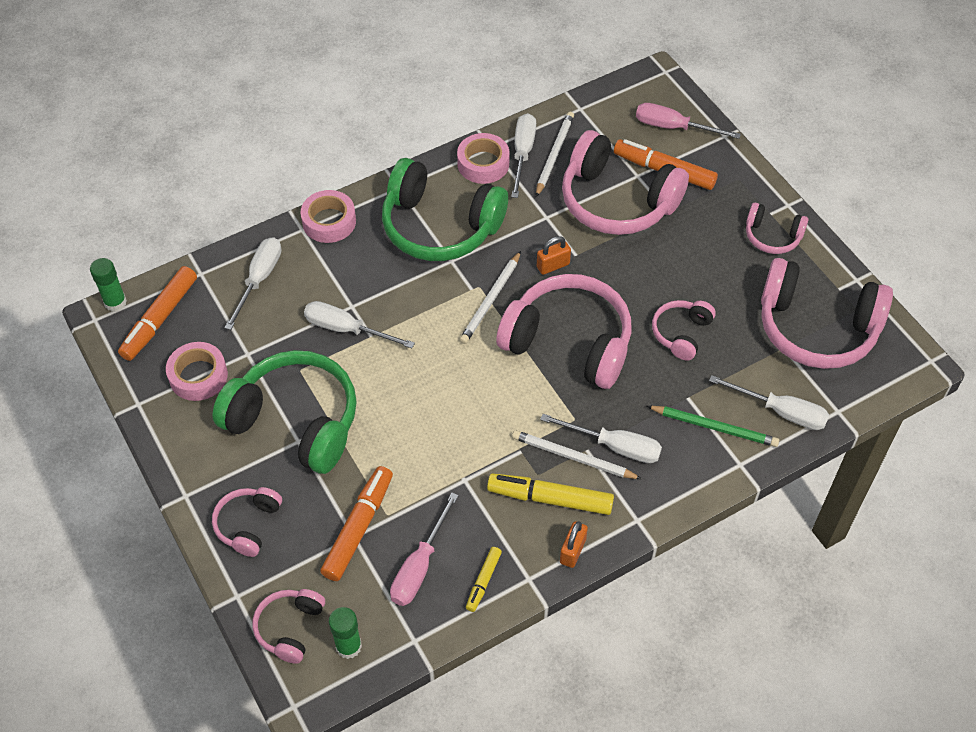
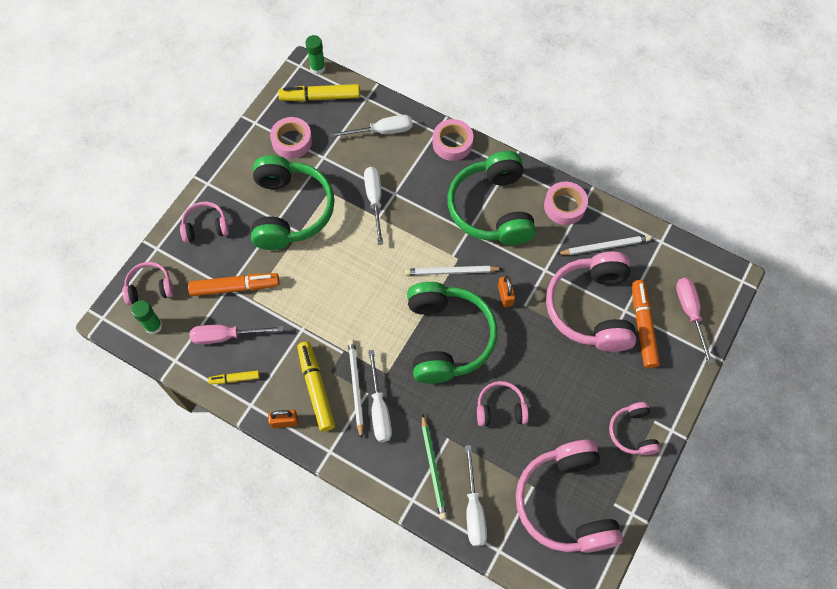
camera: 60 degrees right, 10 degrees up
orange marker [118,266,197,361] -> yellow marker [278,84,360,101]
pink headphones [496,274,631,389] -> green headphones [407,282,498,384]
white screwdriver [511,113,536,198] -> none
orange padlock [537,236,571,275] -> orange padlock turned 45 degrees clockwise [498,276,515,307]

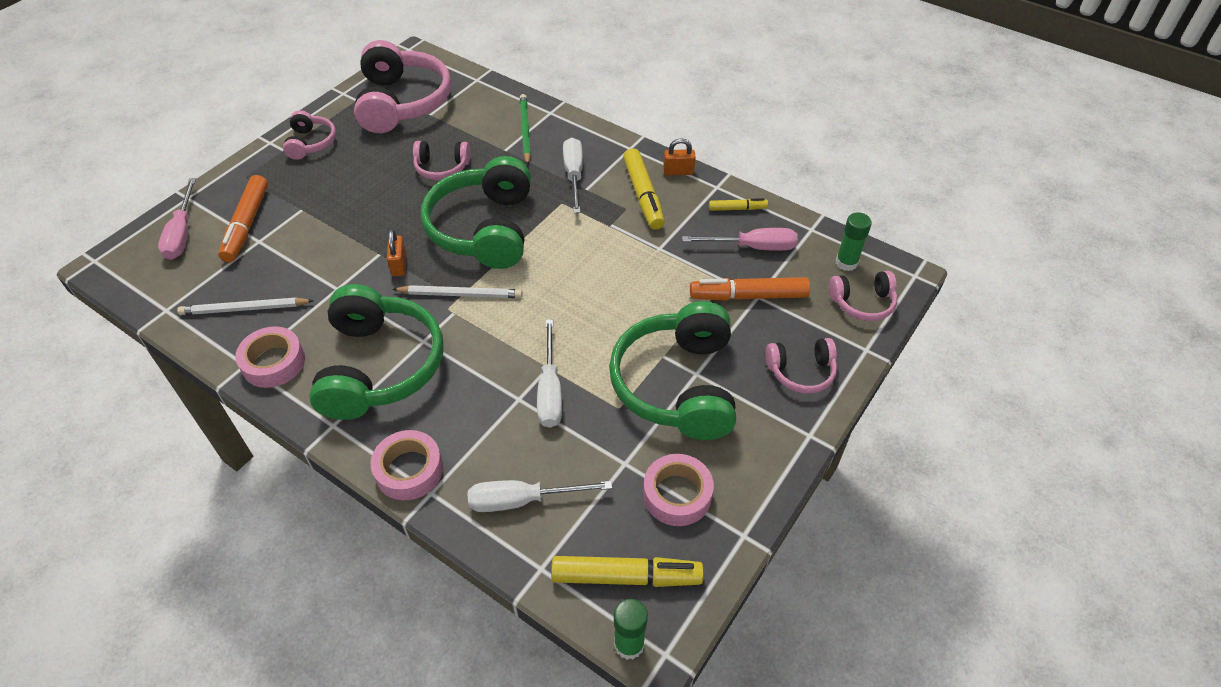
camera: 175 degrees left, 15 degrees down
white pencil [348,339,364,439] -> none
white screwdriver [465,445,487,546] -> none
pink headphones [546,252,636,352] -> none

